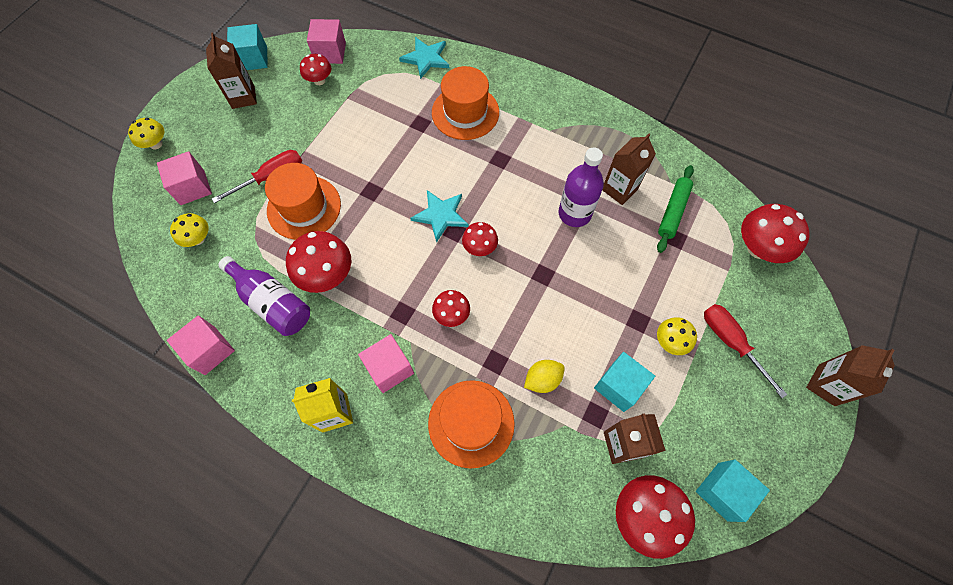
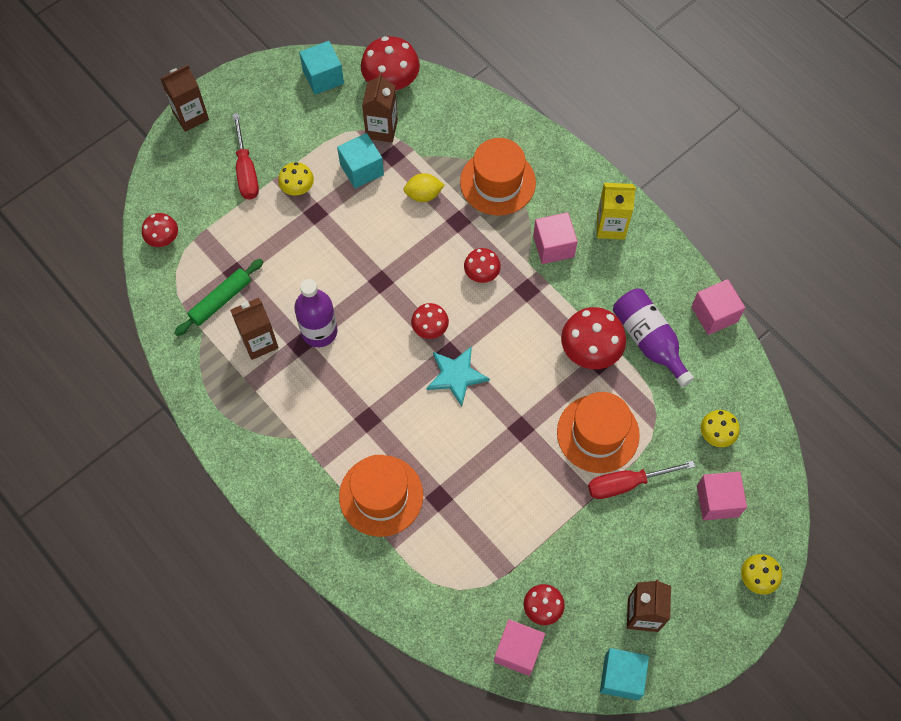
camera: 160 degrees left, 0 degrees up
turquoise star [399,37,449,79] -> none
red mushroom [741,204,810,263] -> red mushroom [142,213,178,247], size x0.59

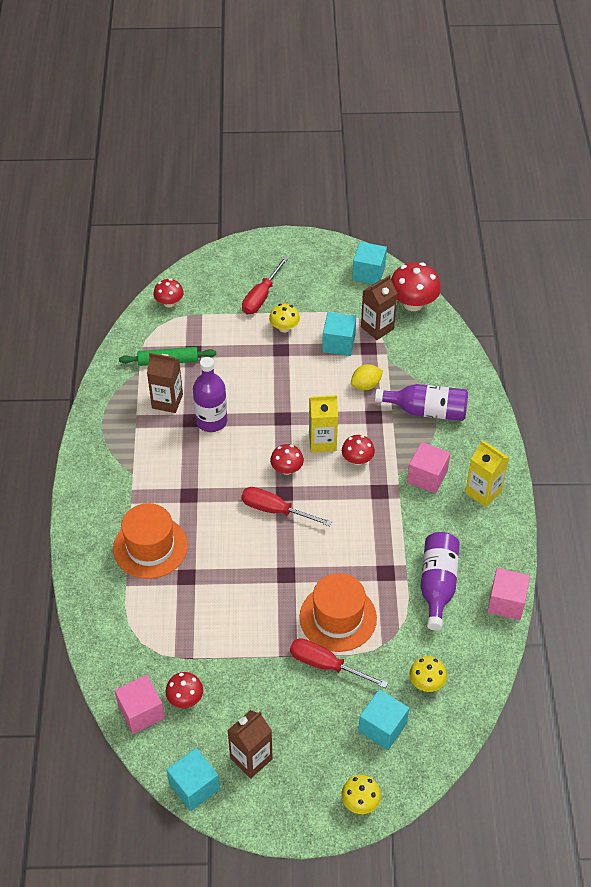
camera: 40 degrees right, 15 degrees down
brown carton [160,65,209,132] -> none
yellow lemon [403,173,444,202] -> yellow lemon turned 60 degrees counterclockwise [351,364,383,390]
turquoise star [426,346,490,407] -> red screwdriver [241,487,332,526]
orange hat [460,138,536,216] -> purple bottle [375,384,468,421]
red mushroom [561,307,626,369] -> none
pink cube [697,472,747,520] -> turquoise cube [358,689,409,750]
none -> yellow carton [309,395,338,452]

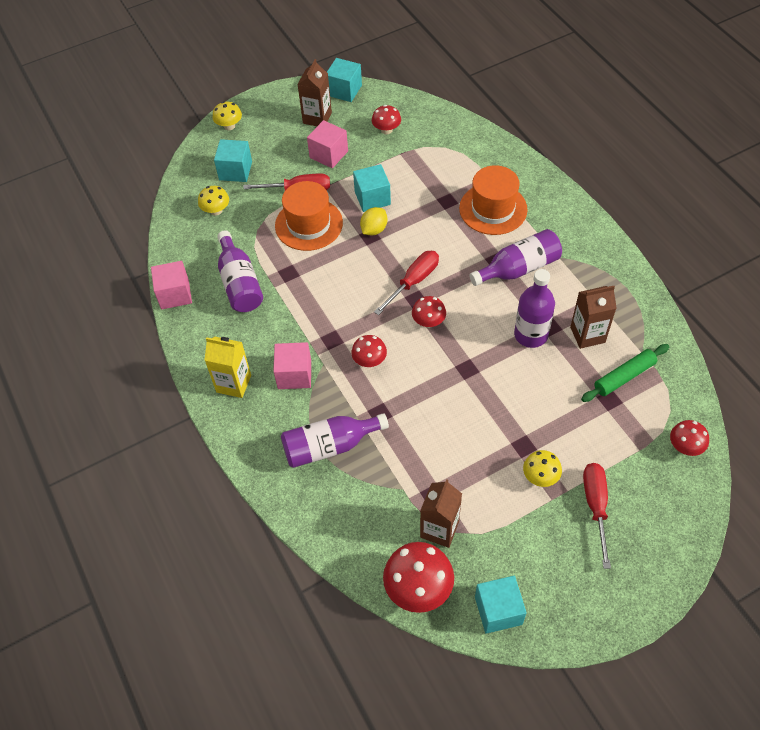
camera: 155 degrees right, 5 degrees up
pink cube [115,675,165,734] -> pink cube moved to [307,120,348,168]
red screwdriver [241,487,332,526] -> red screwdriver turned 45 degrees counterclockwise [374,251,439,315]
yellow carton [309,395,338,452] -> none
turquoise cube [322,312,356,356] -> turquoise cube moved to [353,164,391,212]
yellow lemon [351,364,383,390] -> yellow lemon moved to [360,207,387,235]
none -> purple bottle [469,229,562,286]

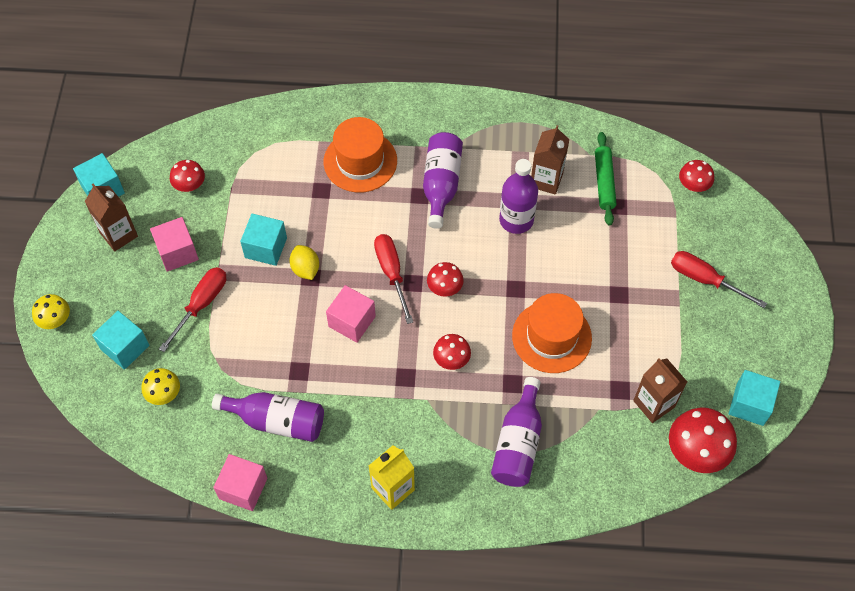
camera: 60 degrees left, 5 degrees up
pink cube [273,342,311,389] -> pink cube moved to [326,285,376,343]
orange hat [275,181,343,251] -> orange hat moved to [512,293,592,373]
yellow mushroom [523,450,562,487] -> none

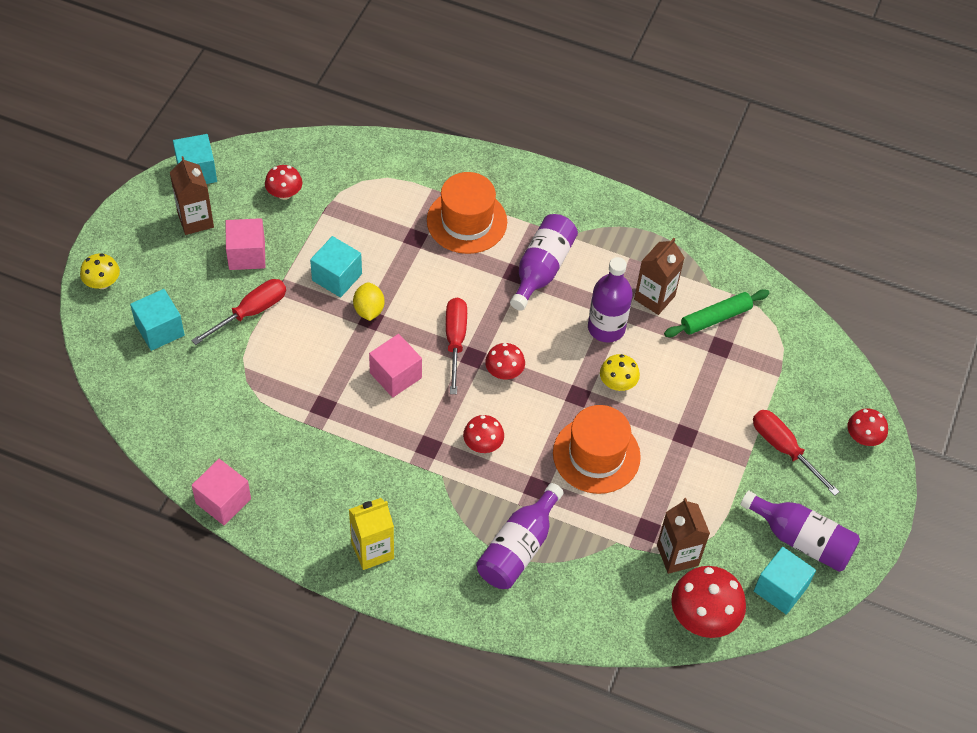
camera: 15 degrees right, 5 degrees down
yellow mushroom [142,368,180,405] -> yellow mushroom moved to [600,354,640,391]
purple bottle [212,392,324,442] -> purple bottle moved to [740,490,860,572]
green rolling pin [595,132,616,226] -> green rolling pin turned 45 degrees clockwise [664,289,769,337]
red mushroom [679,160,714,192] -> red mushroom moved to [848,408,888,446]

